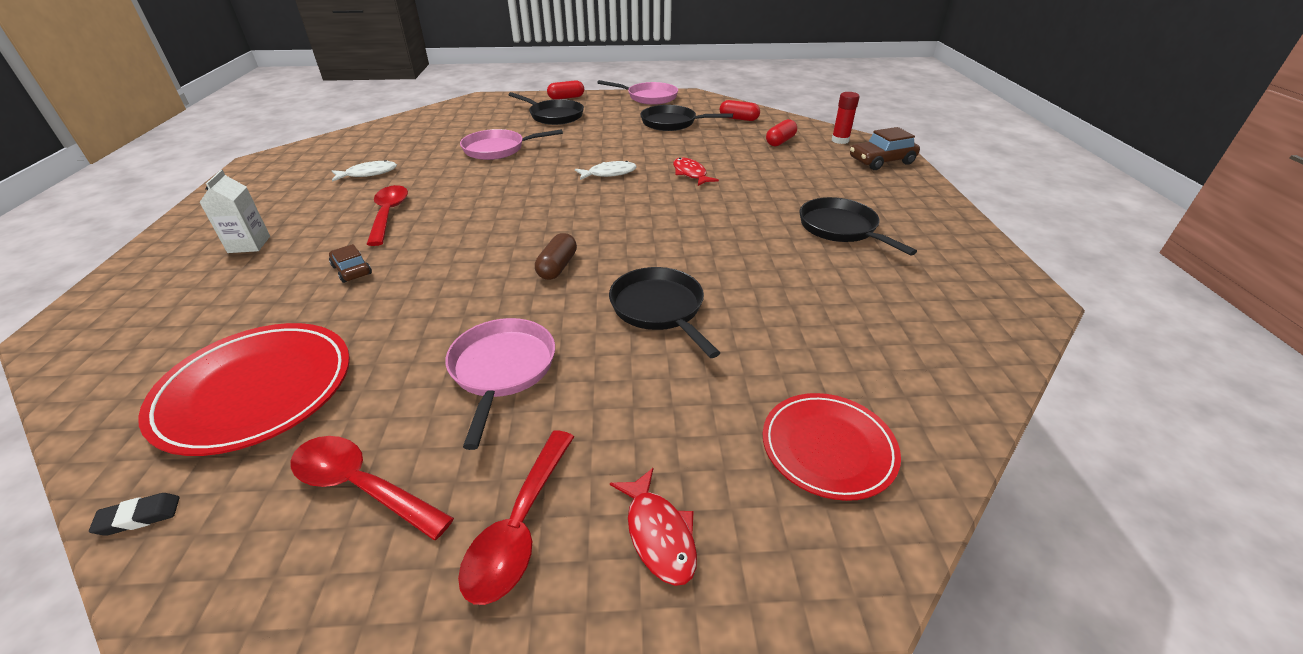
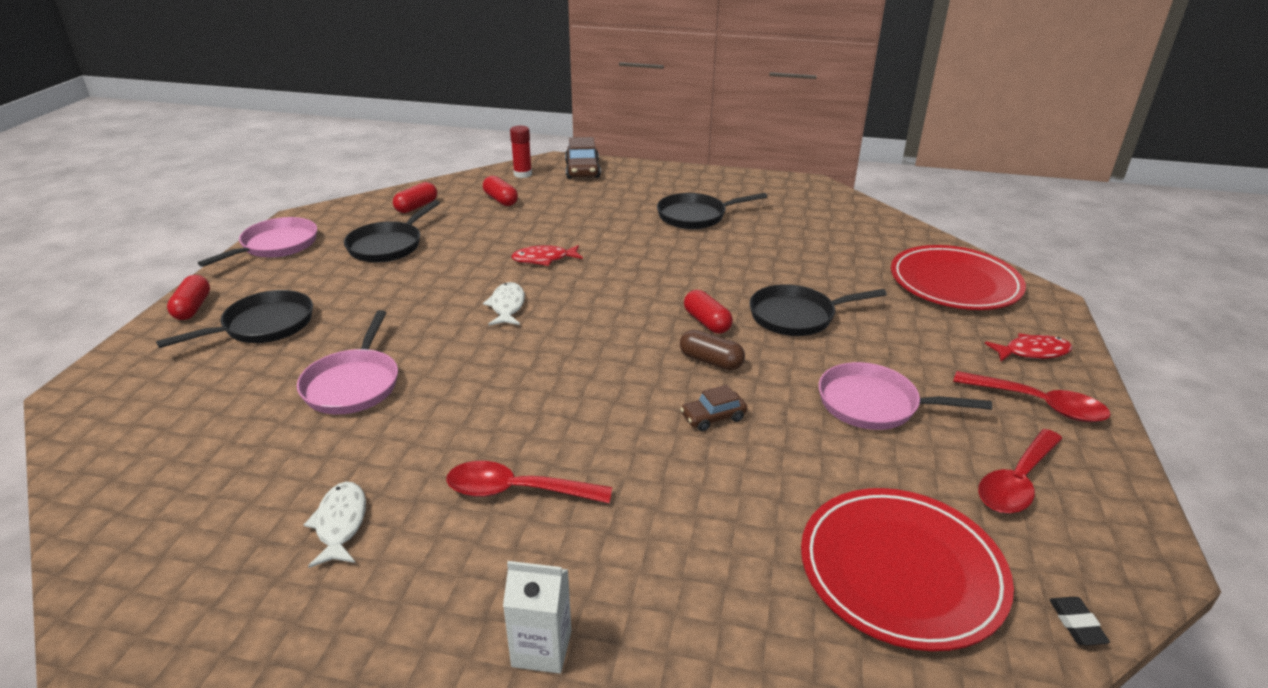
camera: 75 degrees left, 5 degrees down
brown car [329,244,372,283] -> brown car moved to [681,385,747,432]
red plate [763,393,901,501] -> red plate [891,245,1026,310], size x1.51
none -> red capsule [684,290,733,334]

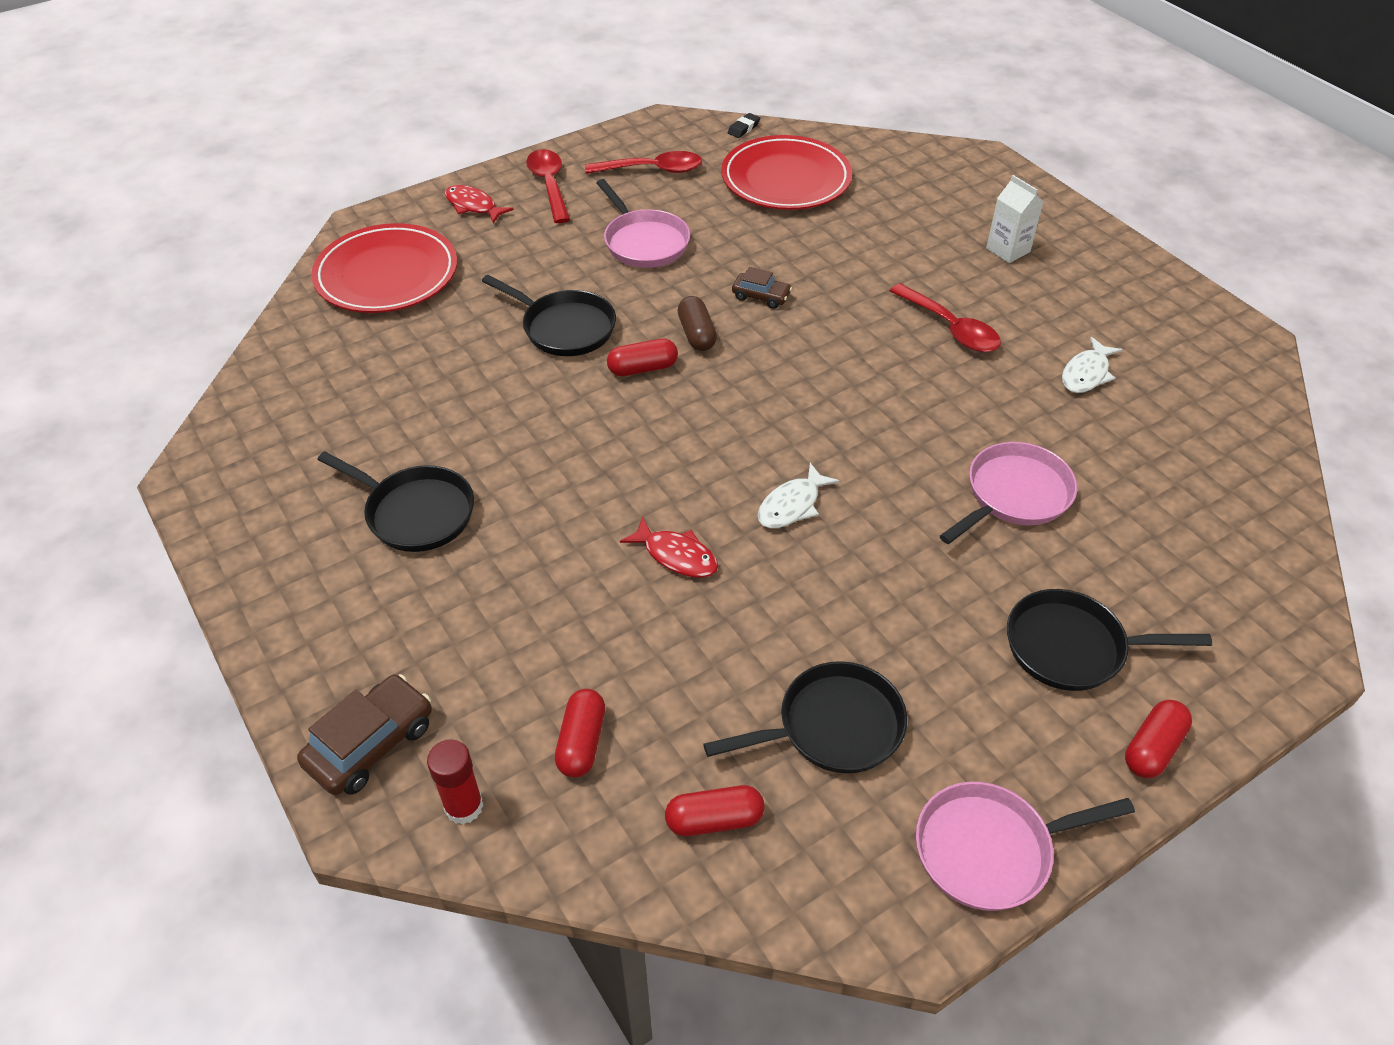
camera: 135 degrees left, 15 degrees up
red capsule [684,290,733,334] -> red capsule turned 60 degrees clockwise [607,338,678,376]

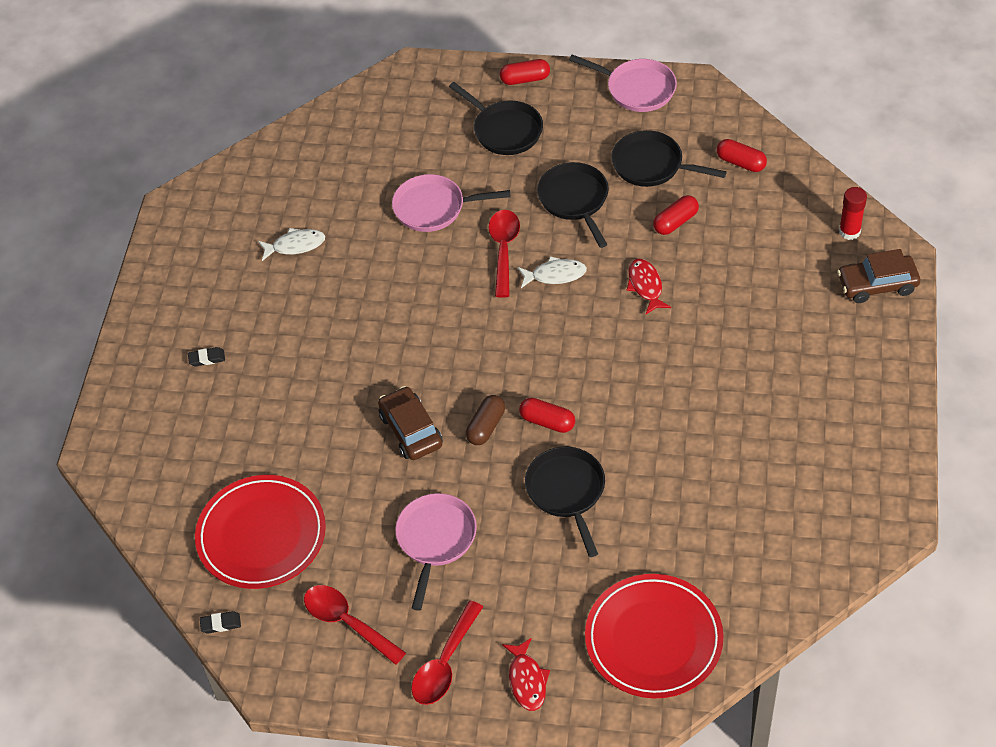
camera: 135 degrees left, 5 degrees up
black pan [317,451,474,552] -> black pan moved to [537,162,609,248]
red capsule [555,689,605,778] -> red capsule moved to [653,195,699,235]
brown car [732,267,792,309] -> brown car [378,386,443,460], size x1.64
red spoon [890,283,1001,352] -> red spoon moved to [489,210,520,298]
white carton [986,175,1044,263] -> black eraser [188,347,225,367]

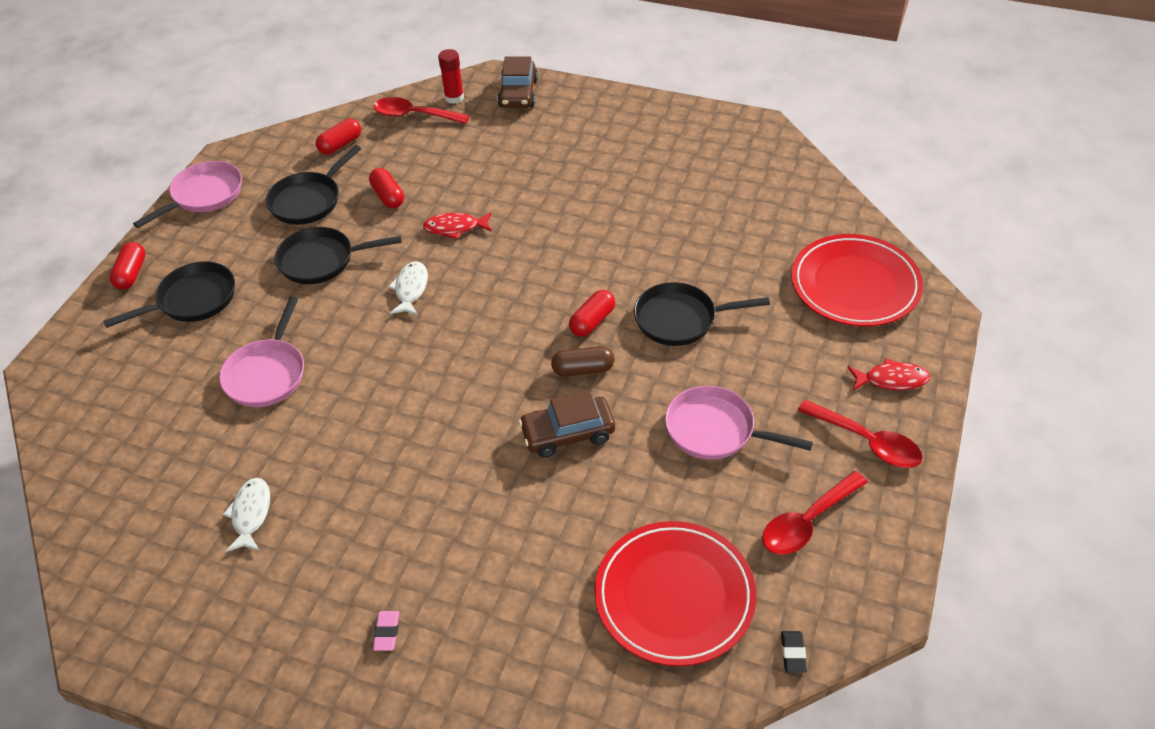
camera: 80 degrees left, 5 degrees down
black eraser [188,347,225,367] -> pink eraser [373,611,399,651]
brown capsule [466,395,505,445] -> brown capsule turned 45 degrees counterclockwise [551,346,614,377]
red spoon [489,210,520,298] -> red spoon moved to [373,97,470,124]

